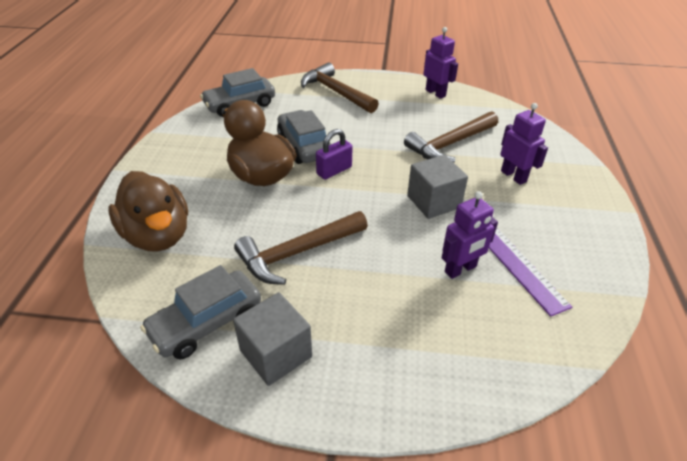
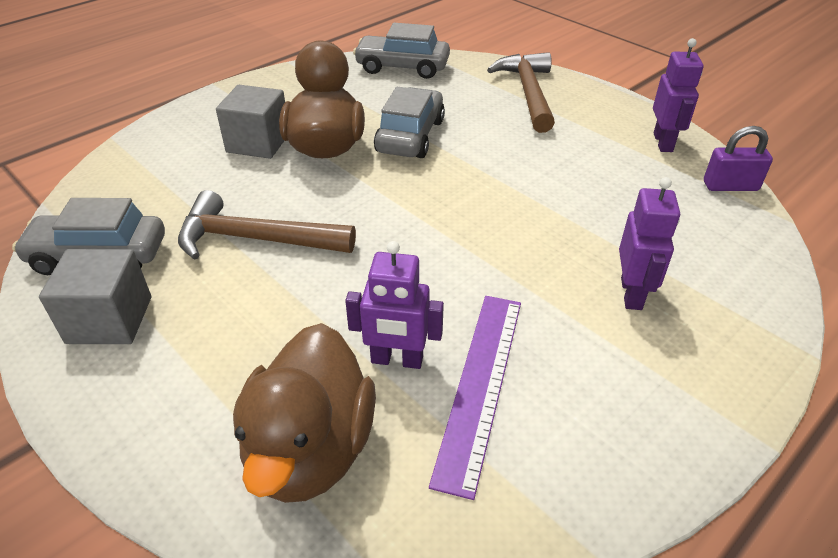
camera: 40 degrees right, 0 degrees up
brown duck [108,171,188,252] -> brown duck moved to [233,323,376,503]
purple padlock [316,129,353,179] -> purple padlock moved to [704,126,773,191]
brown hammer [404,111,498,162] -> none
grey cube [407,155,468,219] -> grey cube moved to [216,85,285,159]

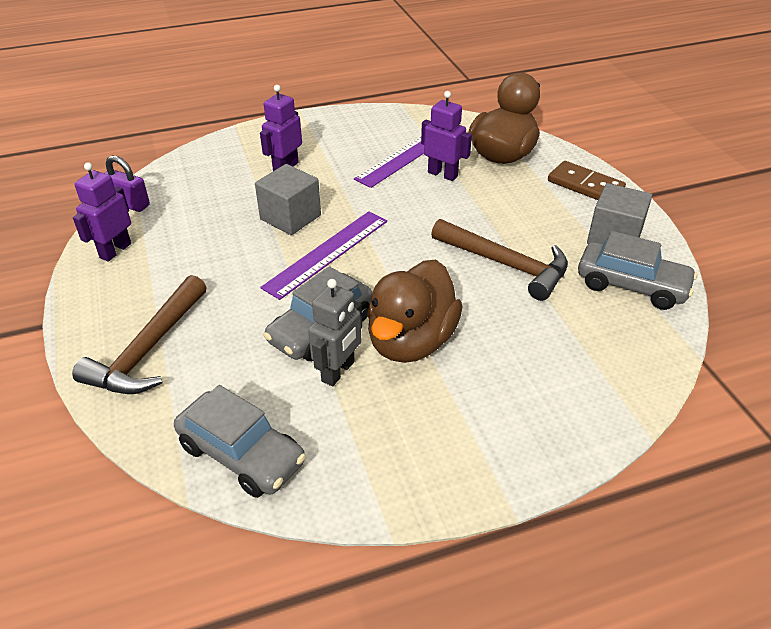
camera: 155 degrees left, 0 degrees up
grey cube [216,85,285,159] -> grey cube moved to [255,164,321,235]
none -> purple ruler [260,211,387,300]
none -> grey robot [308,279,362,386]
none -> brown domino [548,161,626,200]

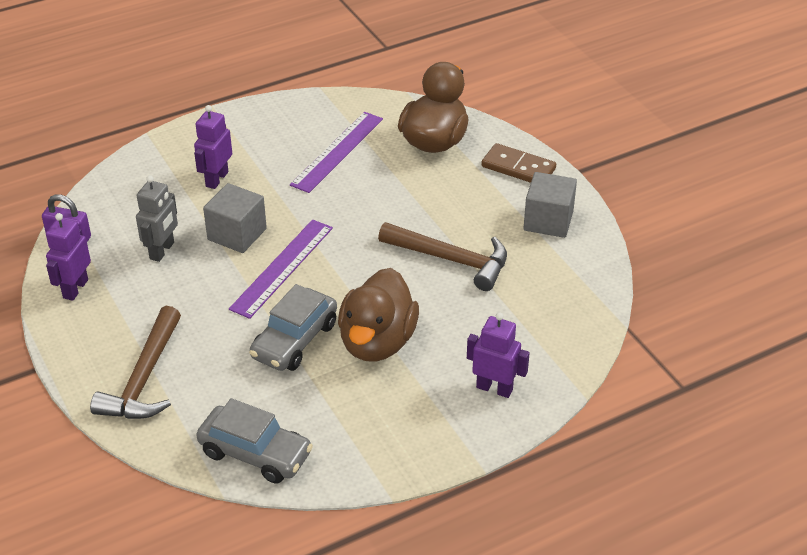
camera: 10 degrees left, 0 degrees up
grey robot [308,279,362,386] -> grey robot moved to [136,175,178,262]
purple robot [421,91,472,181] -> purple robot moved to [467,312,530,398]
grey car [578,231,697,310] -> none

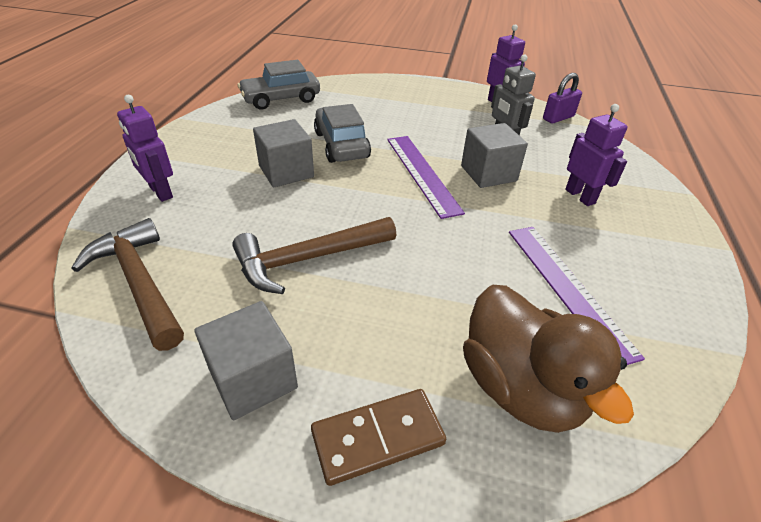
camera: 130 degrees right, 0 degrees up
brown hammer [90,306,181,419] -> brown hammer moved to [71,218,184,351]
brown duck [338,268,419,362] -> grey cube [253,119,314,187]
purple robot [467,312,530,398] -> purple robot turned 75 degrees clockwise [117,95,173,202]

